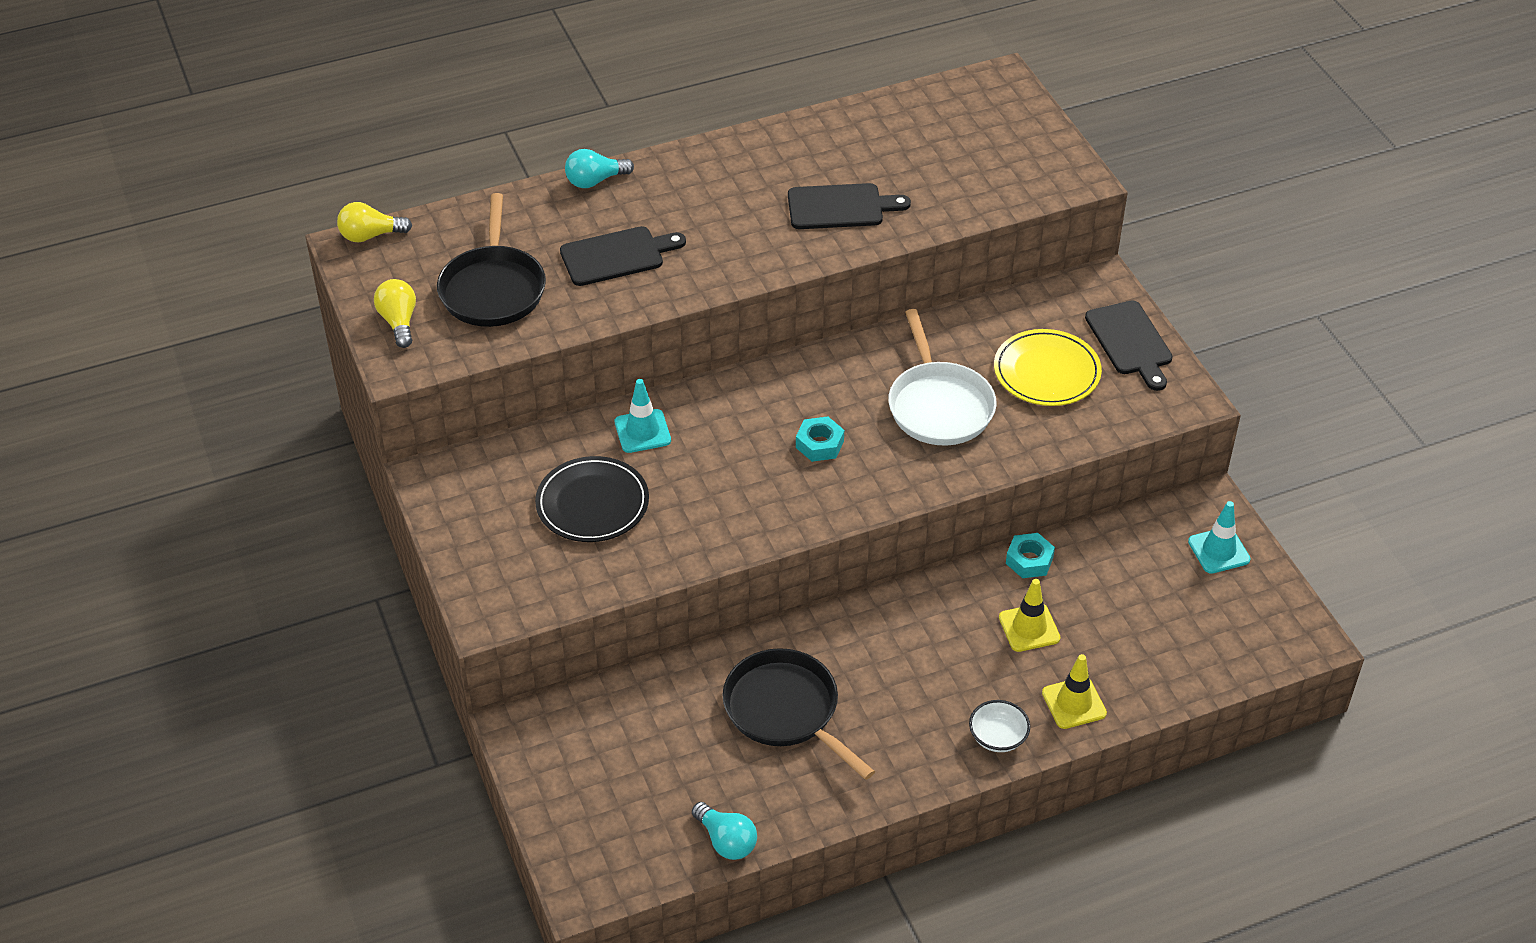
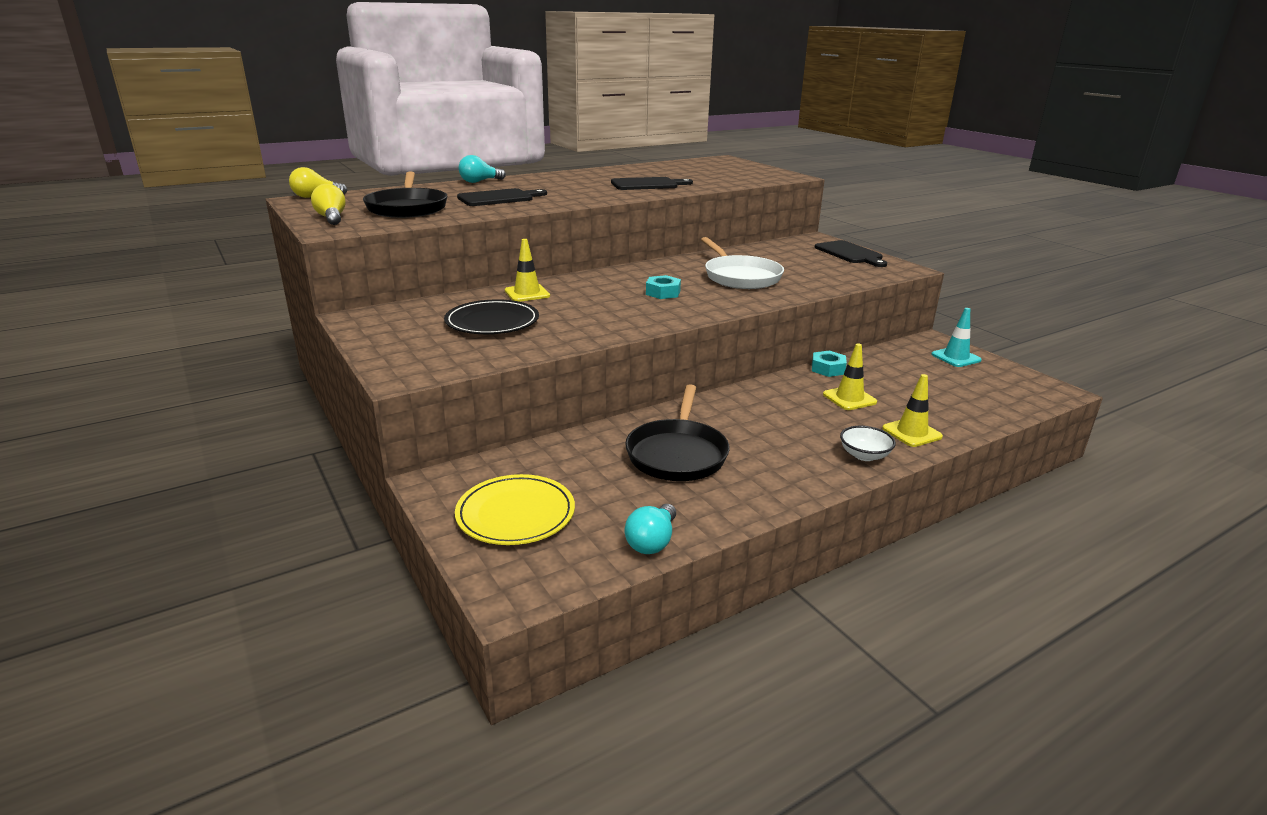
camera: 10 degrees left, 20 degrees down
turquoise traffic cone [615,379,671,453] -> yellow traffic cone [505,239,550,302]
turquoise light bulb [692,802,757,860] -> turquoise light bulb turned 75 degrees clockwise [625,504,676,554]
black pan [723,648,875,780] -> black pan turned 120 degrees counterclockwise [625,384,730,481]
yellow plate [994,329,1102,406] -> yellow plate moved to [455,474,575,545]

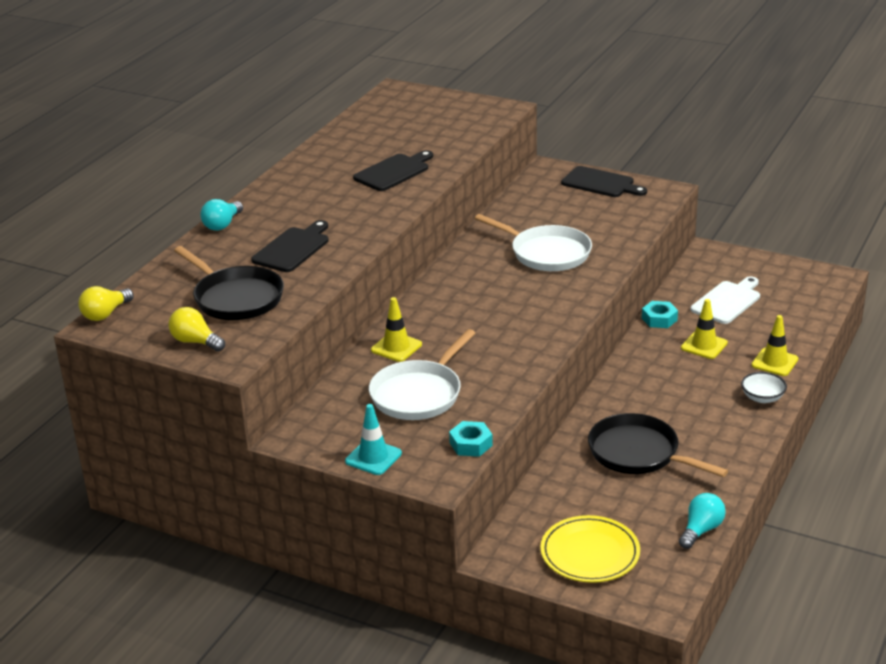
camera: 30 degrees left, 5 degrees up
black plate [444,299,539,334] -> white pan [369,329,475,420]
black pan [625,384,730,481] -> black pan turned 150 degrees clockwise [588,413,728,477]
turquoise light bulb [625,504,676,554] -> turquoise light bulb turned 135 degrees counterclockwise [679,493,726,549]
turquoise nut [646,275,681,299] -> turquoise nut moved to [449,421,493,457]
turquoise traffic cone [931,308,982,367] -> turquoise traffic cone moved to [345,404,402,475]
none -> white cutting board [691,276,760,324]

